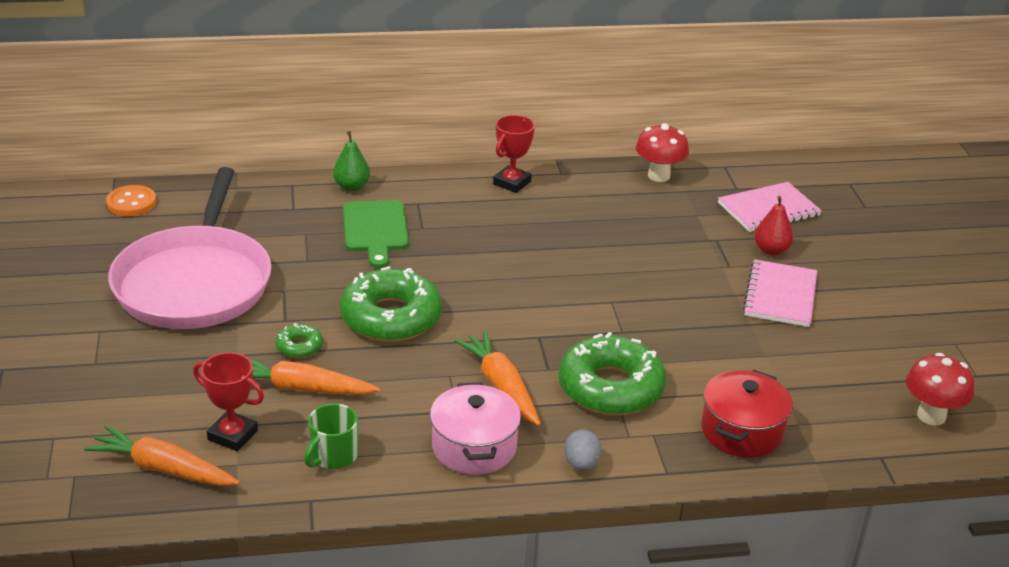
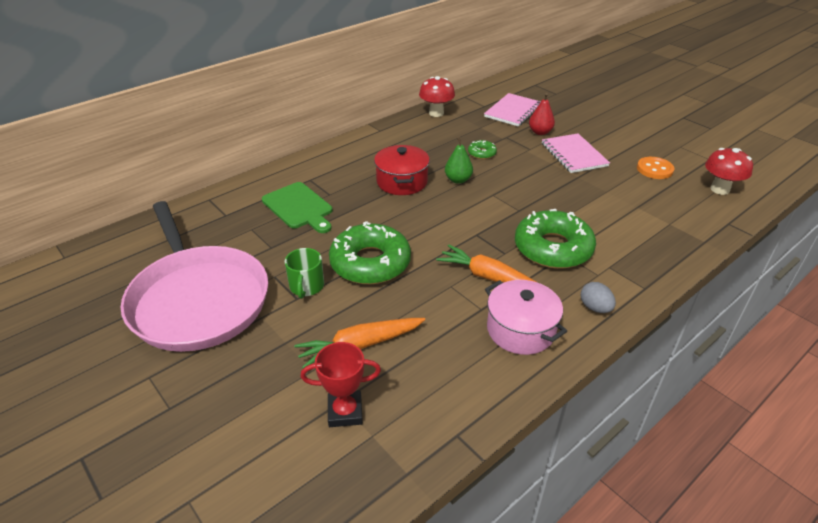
camera: 30 degrees left, 5 degrees up
orange carrot [84,425,240,486] -> none
orange button [106,185,156,216] -> orange button moved to [637,157,674,179]
green donut [276,323,323,358] -> green donut moved to [468,140,497,159]
green mug [304,403,358,469] -> green mug moved to [285,248,324,299]
green pear [333,131,370,191] -> green pear moved to [445,137,473,184]
red trophy [493,115,535,193] -> none
red pot [701,370,793,458] -> red pot moved to [374,145,430,195]

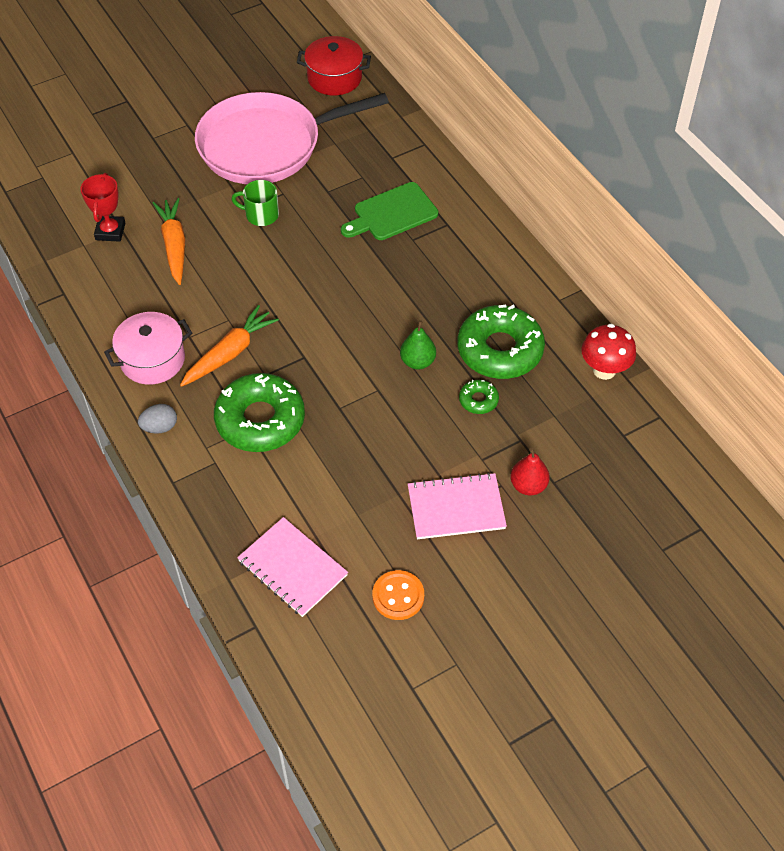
camera: 100 degrees right, 15 degrees up
green donut [329,221,411,284] -> green donut moved to [457,304,545,379]
red pot [374,145,430,195] -> red pot moved to [297,36,371,95]
pink notebook [484,93,541,127] -> pink notebook moved to [237,517,348,617]
red mushroom [705,148,753,195] -> none

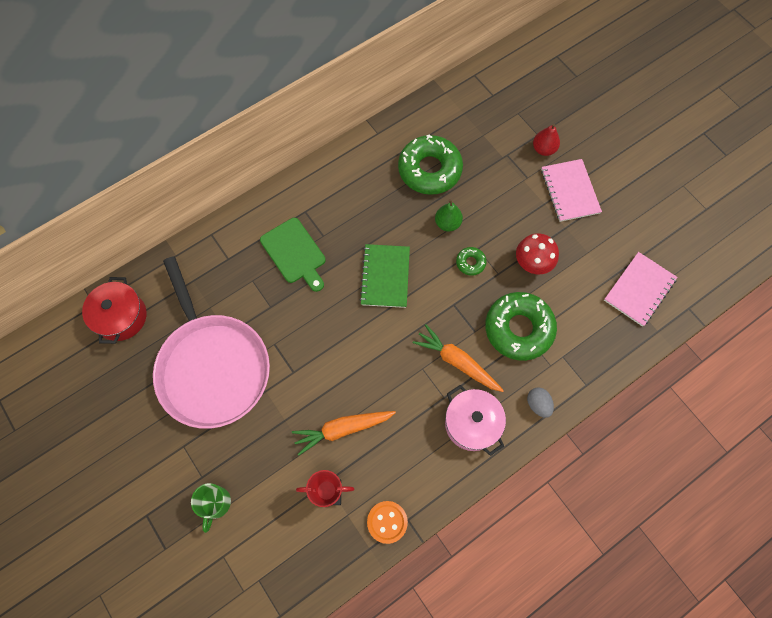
camera: 95 degrees left, 15 degrees up
green mug [231,180,279,226] -> green mug moved to [191,483,231,533]
orange button [373,570,424,620] -> orange button moved to [367,501,408,544]
green donut [459,380,499,414] -> green donut moved to [456,247,487,276]
red mushroom [581,324,636,380] -> red mushroom moved to [516,233,559,275]
none -> green notebook [359,244,410,308]

